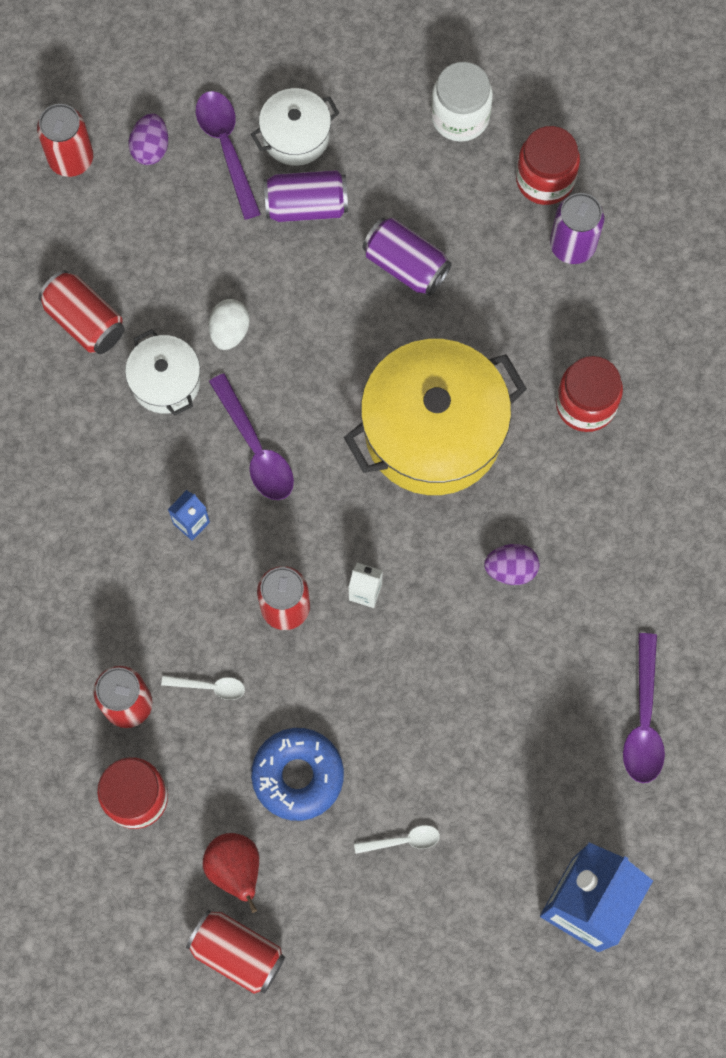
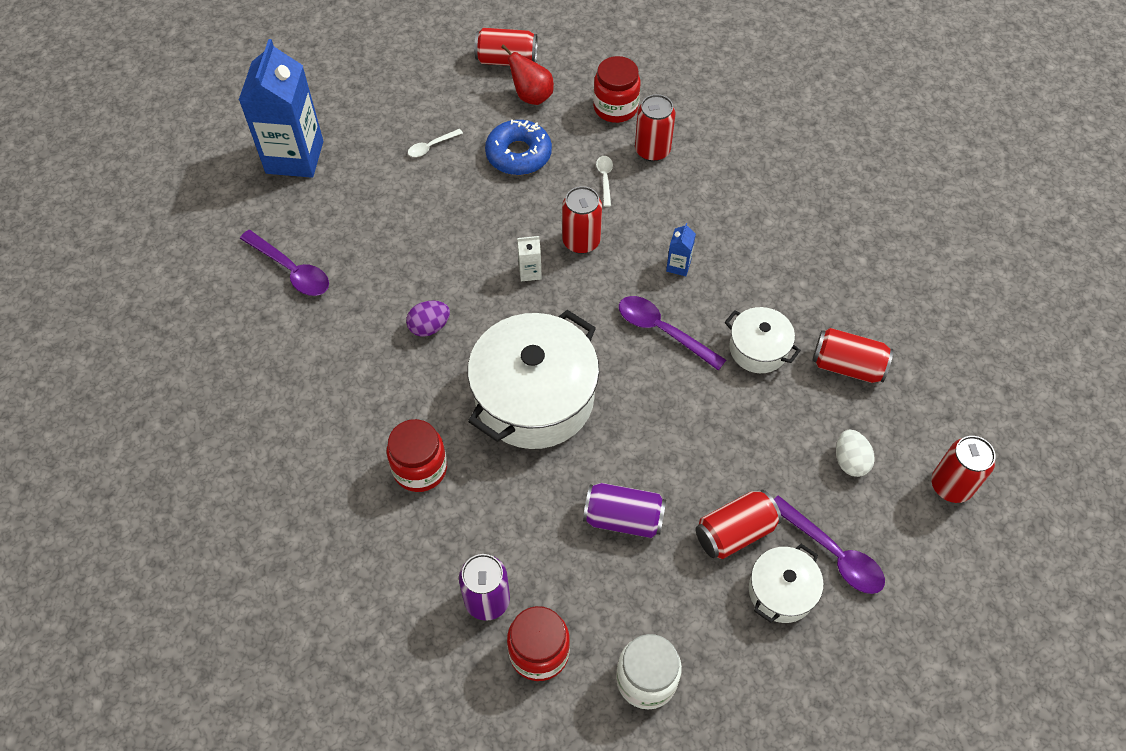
camera: 155 degrees right, 15 degrees down
purple egg [129,114,168,165] -> none
white spoon [161,675,245,700] -> white spoon turned 105 degrees clockwise [596,156,613,207]
white egg [209,299,250,350] -> white egg moved to [836,430,875,477]
purple can [264,170,348,222] -> red can [695,490,782,559]
yellow pot [344,339,527,495] -> white pot [468,310,599,449]
purple spoon [623,633,665,783] -> purple spoon turned 150 degrees clockwise [240,230,329,296]

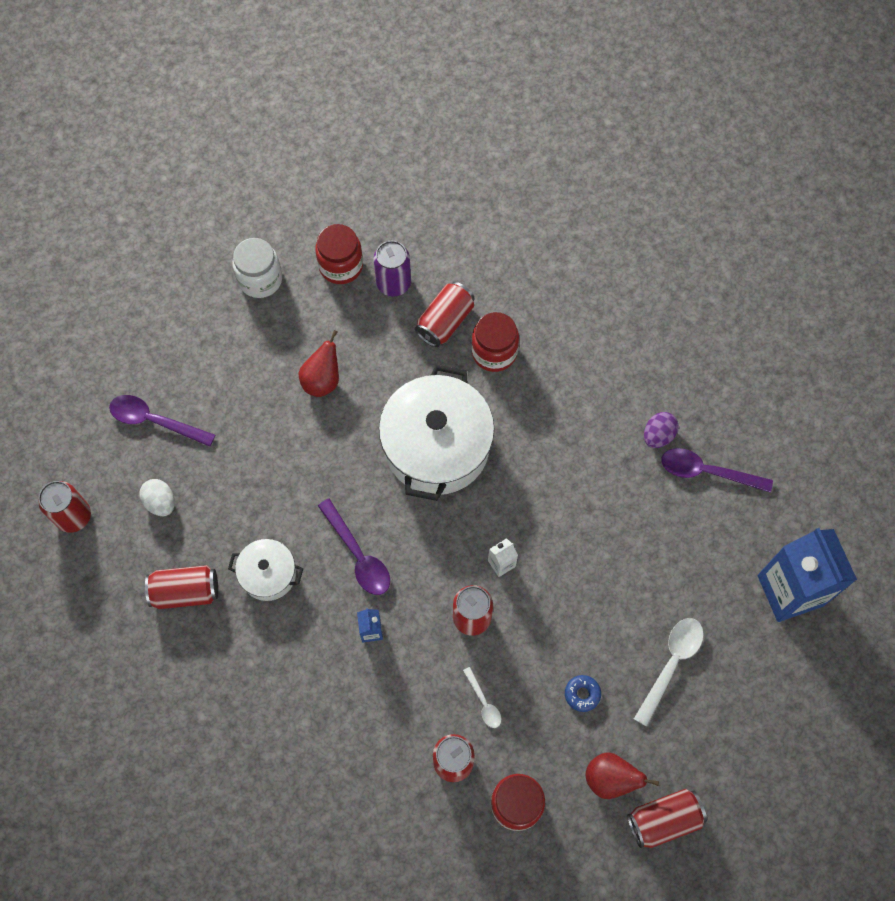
camera: 155 degrees right, 10 degrees up
purple egg [406,301,450,337] -> purple egg moved to [644,412,679,448]
white spoon [408,129,463,157] -> white spoon [634,618,704,727], size x1.80
blue donut [485,119,552,175] -> blue donut [565,675,601,712], size x0.51
purple can [583,483,666,538] -> red pear [299,330,339,397]
purple spoon [619,296,726,371] -> purple spoon turned 45 degrees clockwise [318,499,390,595]
red can [695,490,782,559] -> red can moved to [415,282,475,347]
white pot [749,544,824,623] -> none

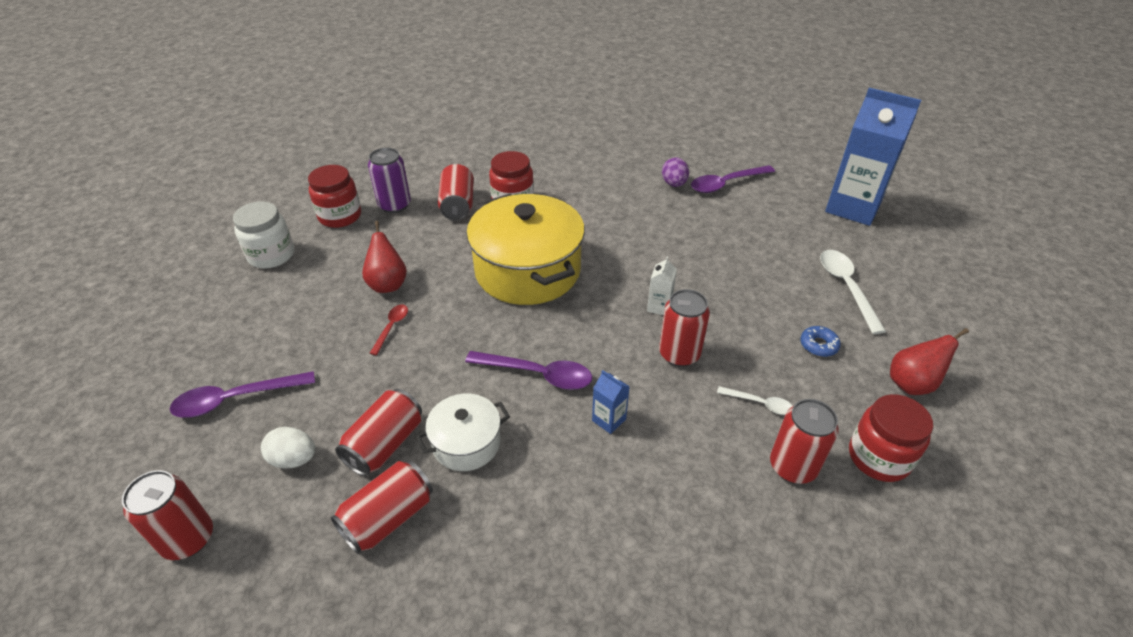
camera: 40 degrees left, 25 degrees down
white pot [379,364,495,501] -> yellow pot [466,193,585,305]
red can [627,789,707,848] -> red can moved to [335,389,422,476]
none -> red spoon [370,305,408,355]

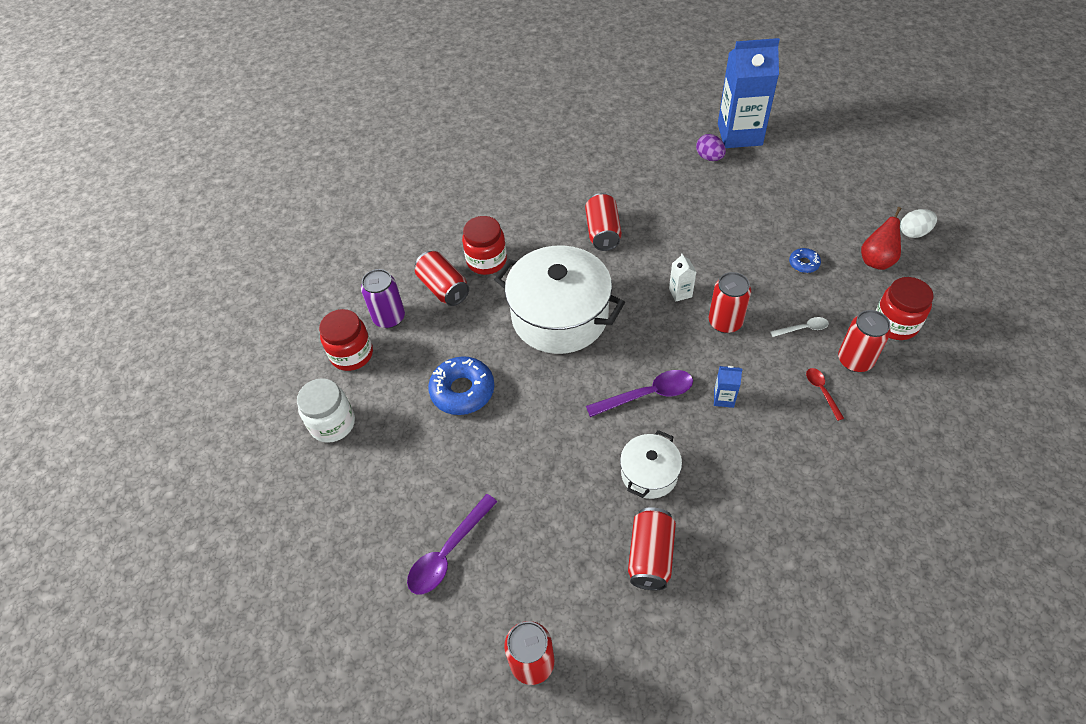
camera: 30 degrees left, 10 degrees up
white egg [261,427,315,468] -> white egg moved to [900,209,937,238]
red can [335,389,422,476] -> red can moved to [585,193,622,251]
red pear [362,221,407,293] -> blue donut [428,356,494,415]
red spoon [370,305,408,355] -> red spoon moved to [806,368,844,421]
yellow pot [466,193,585,305] -> white pot [494,245,625,354]
purple egg [662,157,689,187] -> purple egg moved to [696,134,726,161]
purple spoon [691,165,775,193] -> none
white spoon [820,250,886,334] -> none

